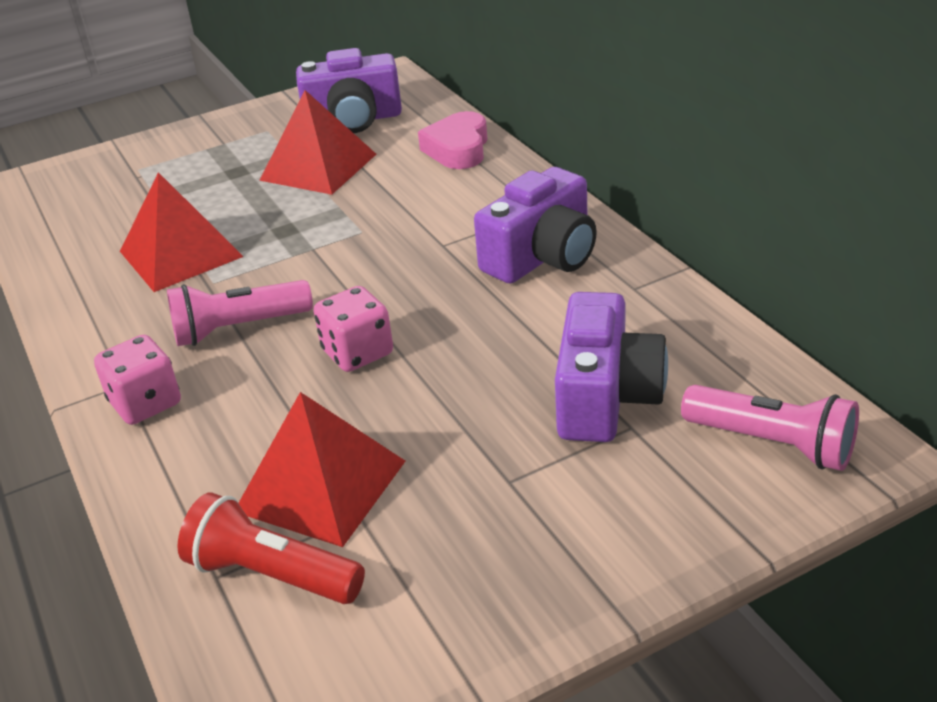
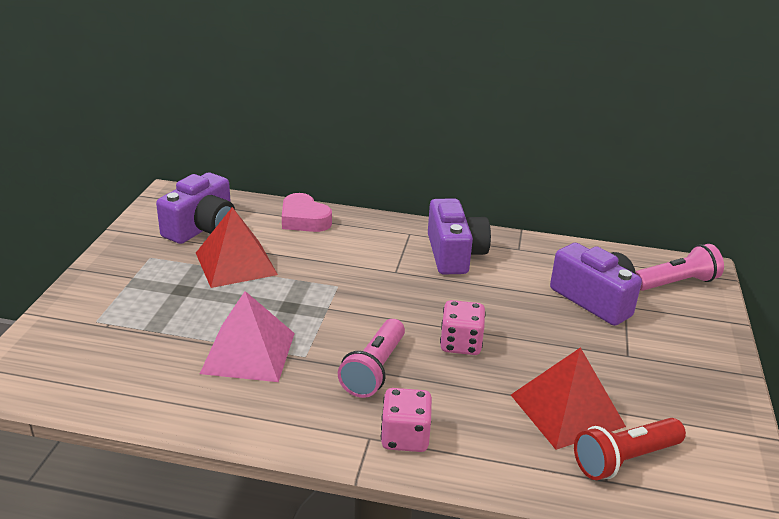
camera: 55 degrees left, 5 degrees down
red pyramid [120,172,244,292] -> pink pyramid [200,291,295,382]

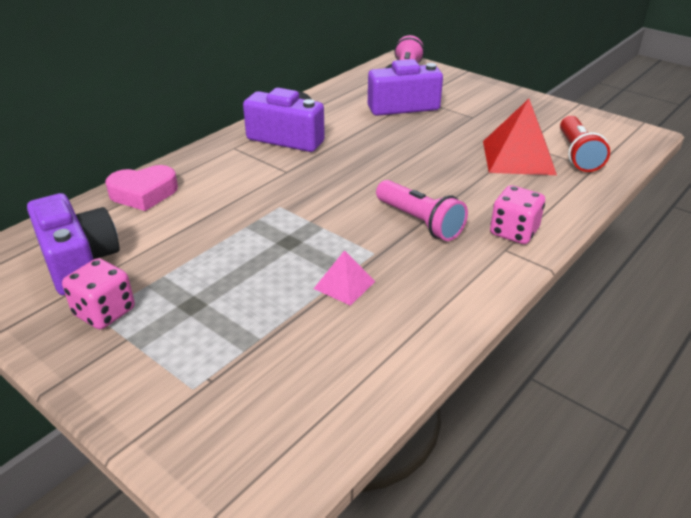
camera: 60 degrees left, 5 degrees up
red pyramid [196,207,278,288] -> none
pink pyramid [200,291,295,382] -> pink pyramid [314,250,375,306], size x0.53
pink dice [440,300,486,355] -> pink dice moved to [62,258,135,329]

